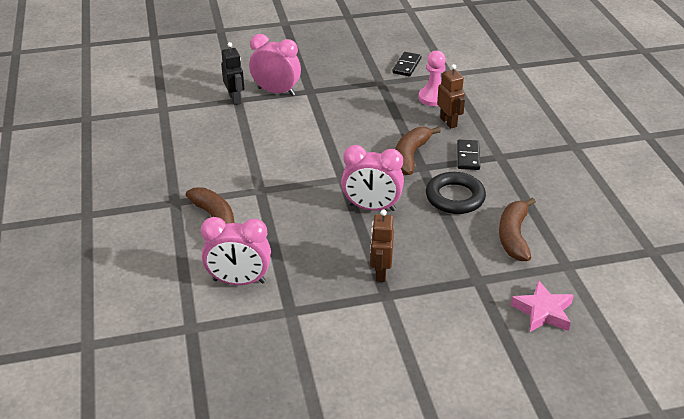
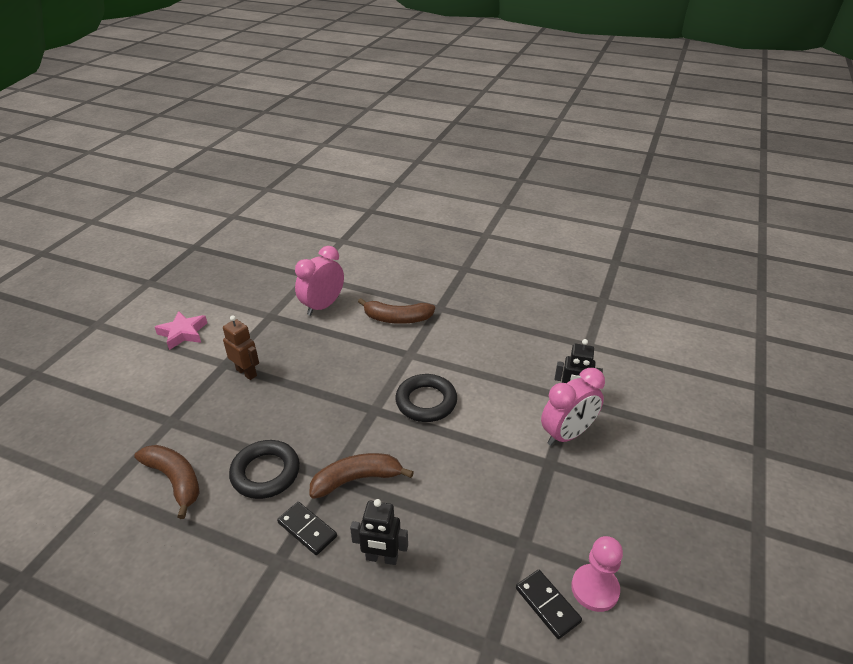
camera: 125 degrees right, 0 degrees up
pink clock [341,145,404,211] -> none
brown banana [395,127,441,175] -> brown banana turned 75 degrees counterclockwise [310,453,414,499]
pink pawn [419,50,446,106] -> pink pawn moved to [571,536,623,612]
brown robot [437,64,465,129] -> black robot [350,499,408,565]
pink star [511,280,574,332] -> pink star moved to [155,311,207,350]
none -> black ring [395,374,457,422]

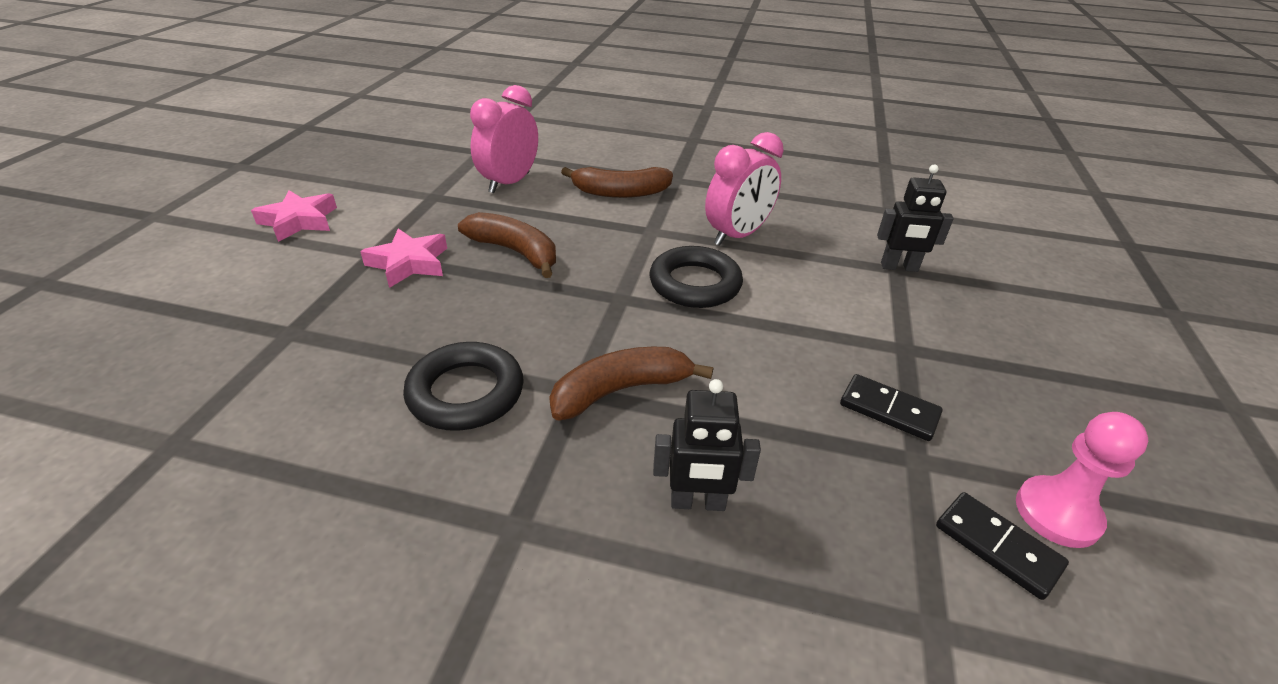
camera: 10 degrees left, 0 degrees up
brown banana [134,445,200,519] -> brown banana moved to [458,212,556,278]
brown robot [223,315,259,380] -> pink star [360,228,447,288]
black domino [277,502,337,555] -> black domino moved to [840,374,943,441]
pink clock [541,368,605,446] -> pink clock moved to [705,132,784,246]

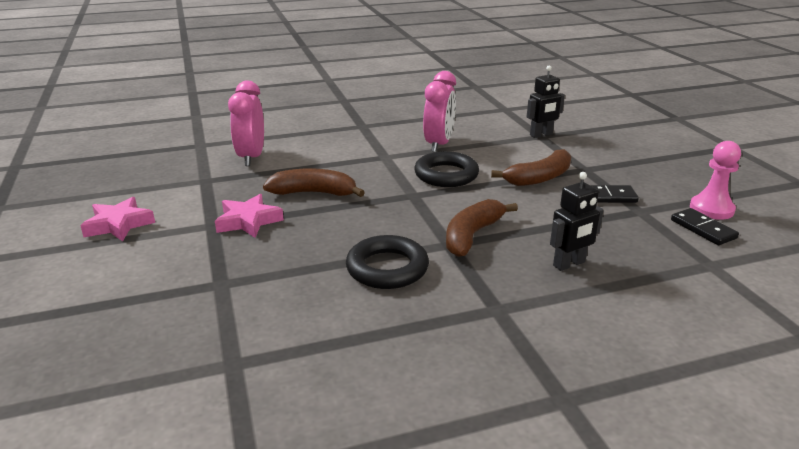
camera: 30 degrees left, 10 degrees down
brown banana [561,167,673,198] -> brown banana moved to [491,149,571,186]
black domino [936,492,1069,600] -> black domino turned 45 degrees clockwise [671,208,739,245]

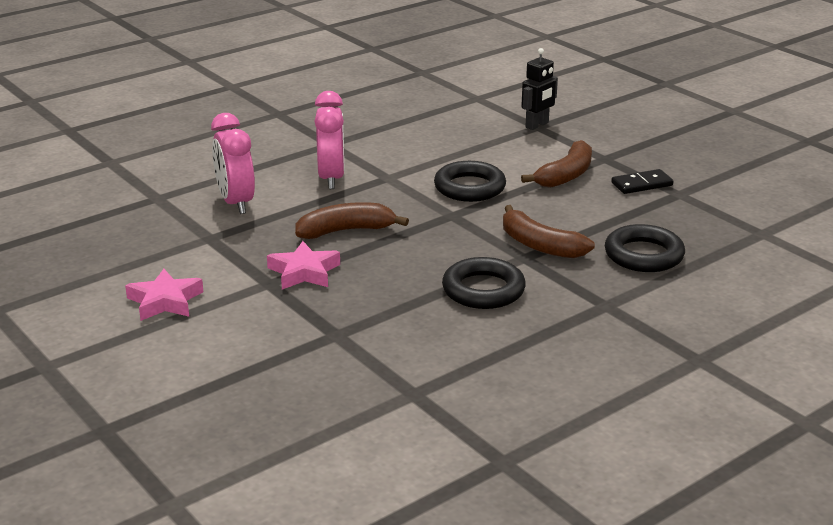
camera: 20 degrees left, 0 degrees up
pink clock [423,71,456,152] -> pink clock moved to [314,91,345,189]
brown banana [446,199,518,257] -> brown banana turned 60 degrees counterclockwise [503,205,595,258]
black robot [550,172,604,271] -> black ring [605,224,685,272]
black domino [671,208,739,245] -> none
pink pawn [690,141,741,220] -> none

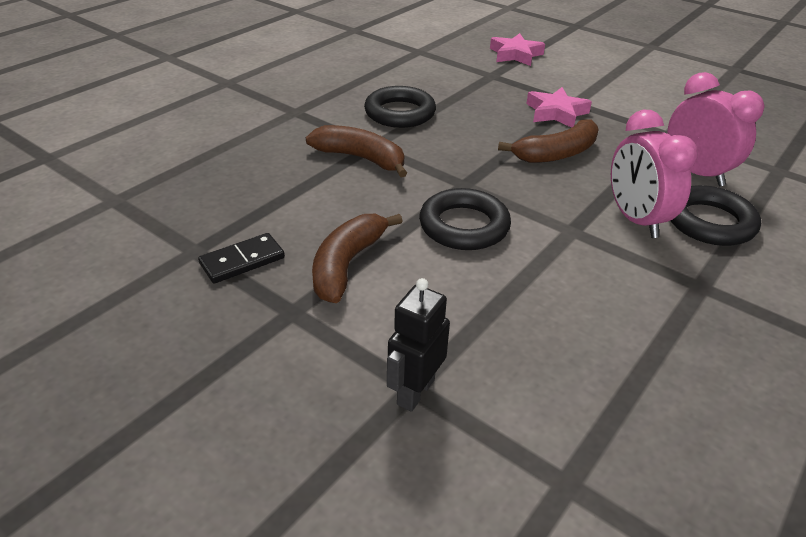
camera: 165 degrees right, 10 degrees up
pink star [125,269,204,321] -> pink star moved to [490,33,545,66]
black ring [605,224,685,272] -> black ring moved to [670,185,761,246]

